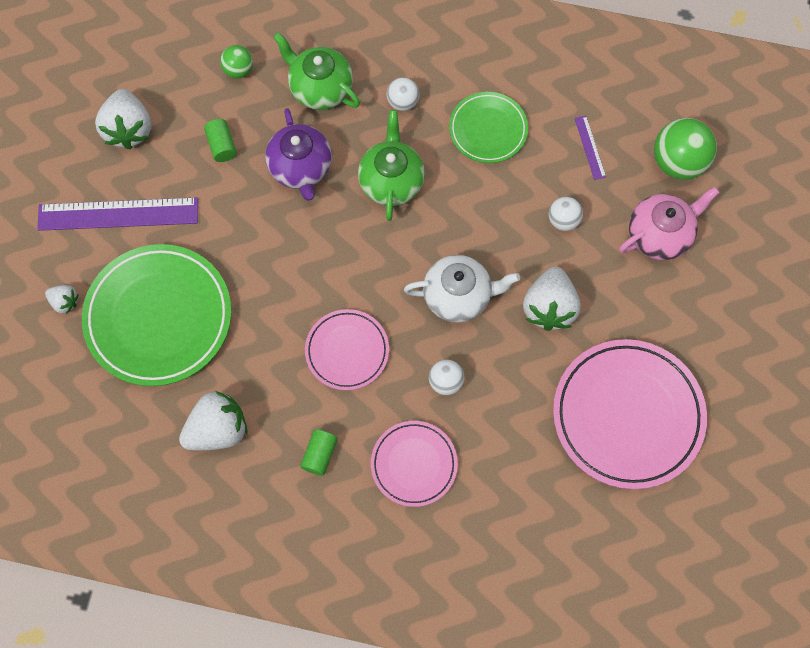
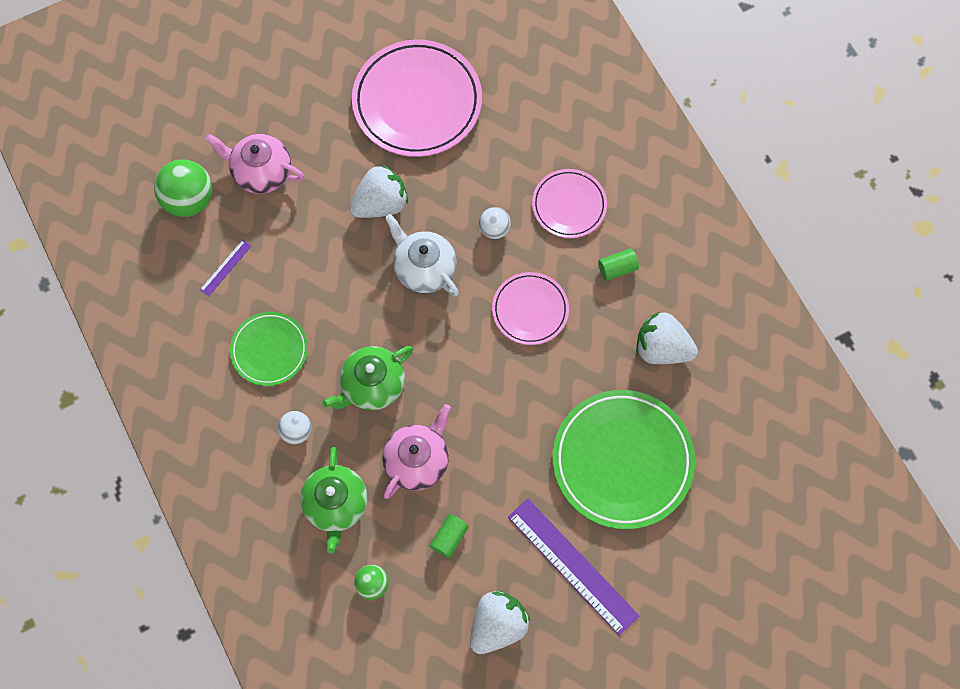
camera: 130 degrees left, 0 degrees up
white strawberry [45,285,79,314] -> none
purple teapot [265,108,332,201] -> pink teapot [382,404,451,499]
white ball [549,197,583,231] -> none

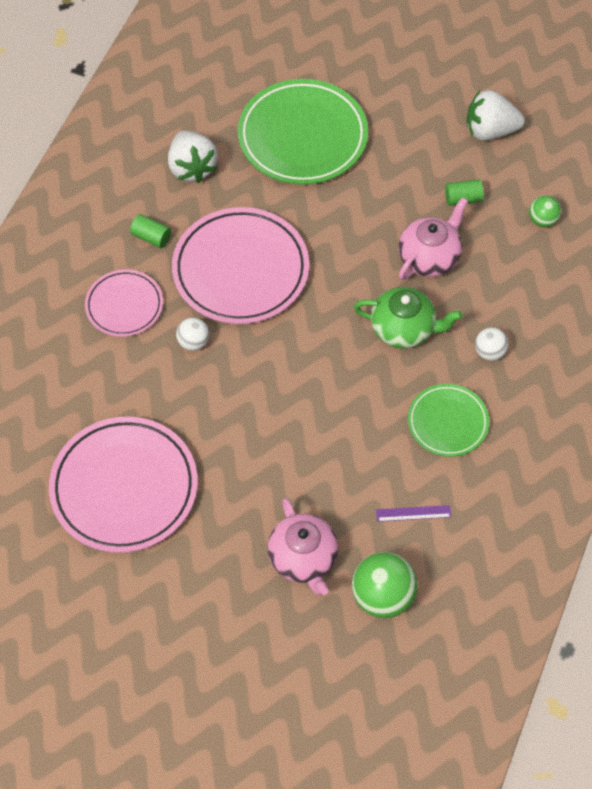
camera: 130 degrees left, 10 degrees down
green teapot [300,447,368,553] -> none
white strawberry [349,164,408,218] -> none
pink teapot [382,404,451,499] -> pink teapot turned 135 degrees clockwise [398,197,468,280]
white teapot [385,214,459,297] -> none
pink plate [492,272,569,345] -> pink plate [172,207,309,324], size x1.78
purple ruler [508,499,639,636] -> none

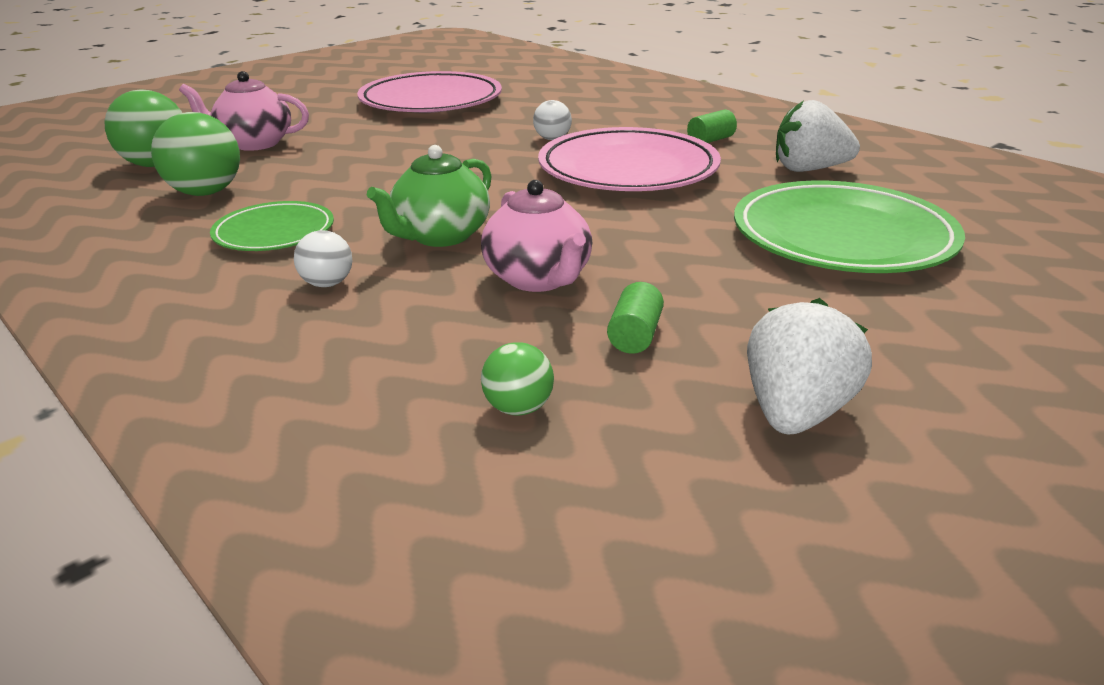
camera: 115 degrees right, 30 degrees down
pink plate [85,269,163,337] -> none
purple ruler [376,505,451,522] -> green ball [151,112,240,196]

